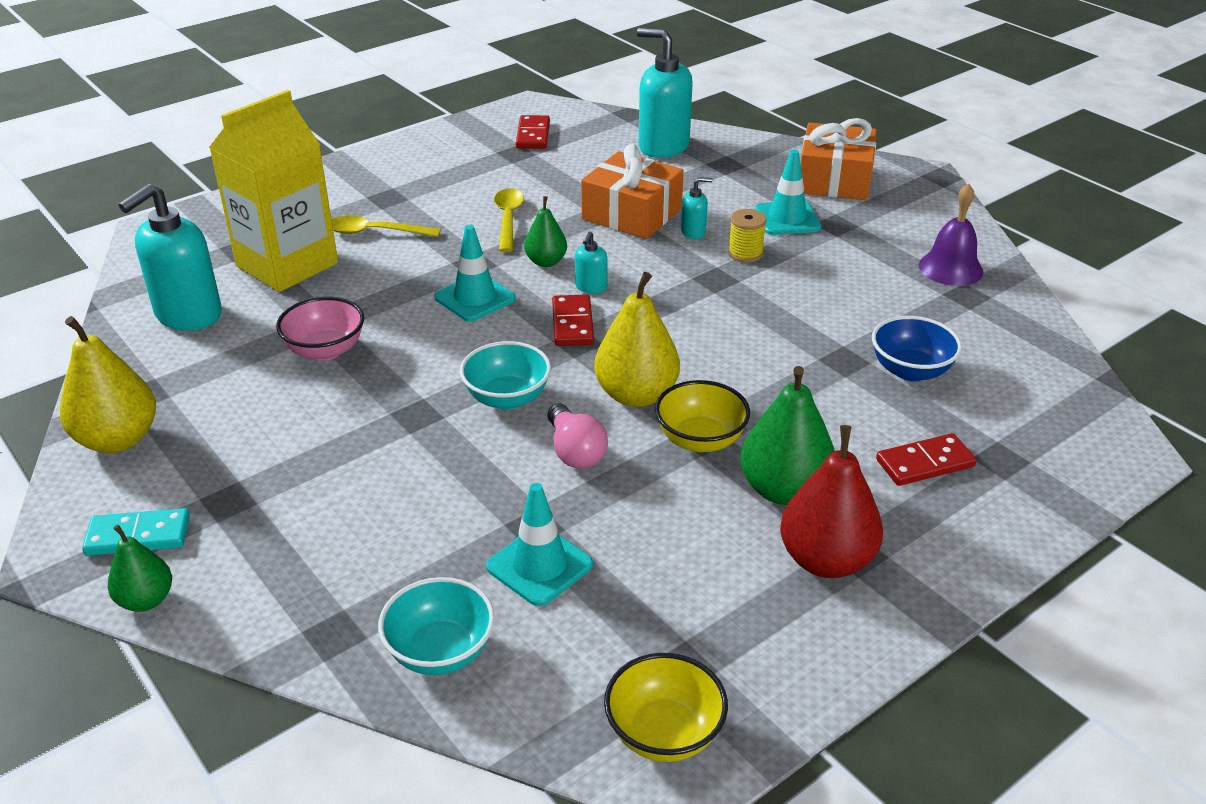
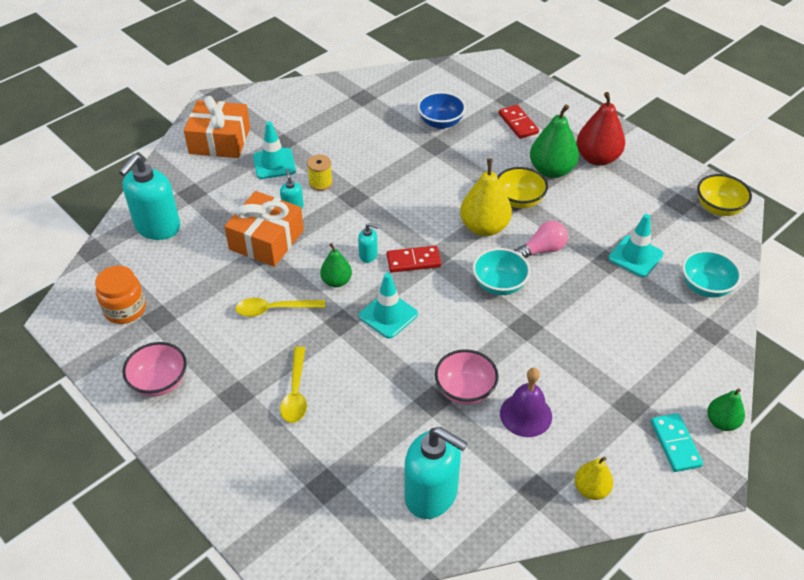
camera: 95 degrees left, 10 degrees up
yellow pear [60,316,156,453] -> yellow pear [575,457,614,500], size x0.59
yellow carton [209,90,338,292] -> none
red domino [516,115,550,149] -> orange jar [95,266,146,324]
purple bell [919,184,983,286] -> purple bell moved to [500,368,552,437]
none -> pink bowl [122,342,187,397]

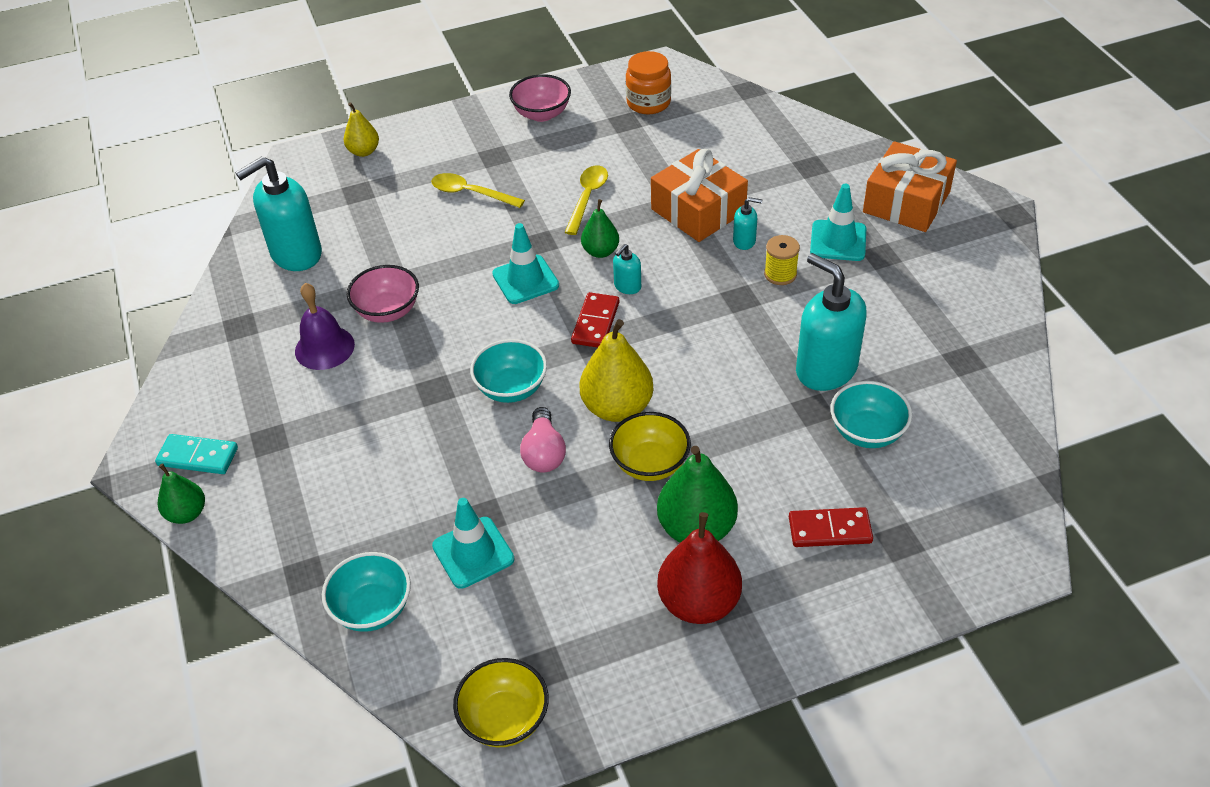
camera: 115 degrees right, 0 degrees up
turquoise soap dispenser [119,154,180,240] -> turquoise soap dispenser moved to [796,253,867,391]
blue bowl [417,92,466,129] -> turquoise bowl [830,381,912,448]
yellow pear [575,457,614,500] -> yellow pear moved to [344,102,379,157]

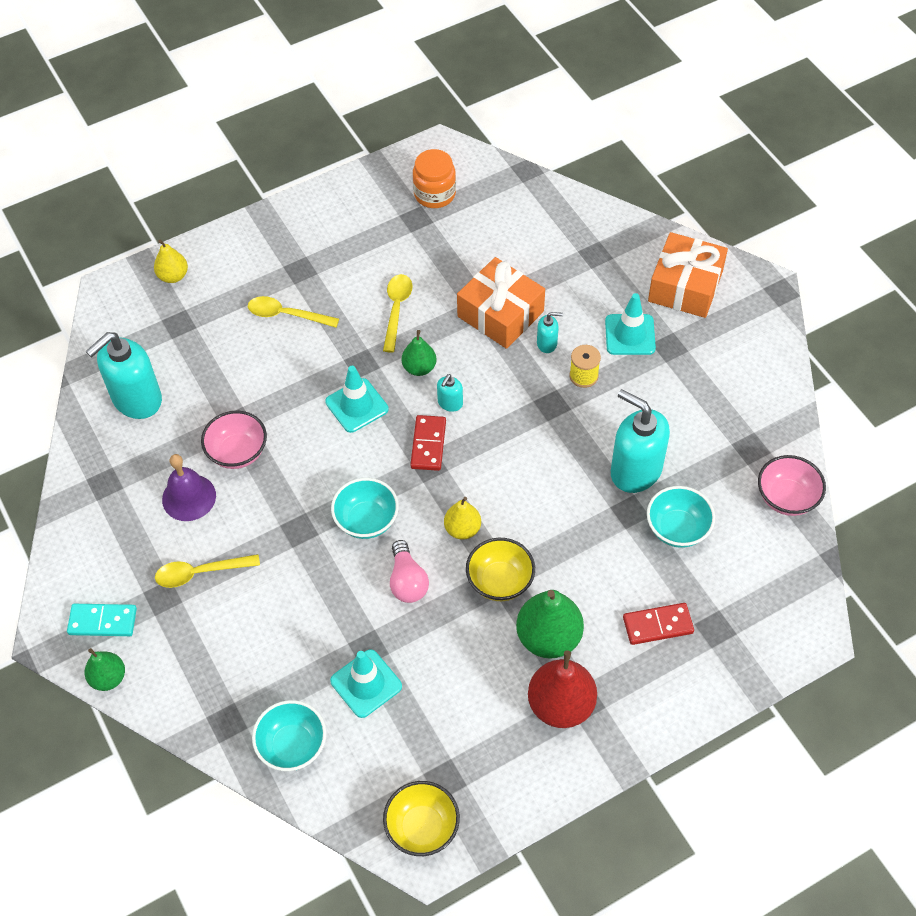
camera: 10 degrees left, 10 degrees up
pink bowl [509,74,571,122] -> pink bowl moved to [758,455,826,516]
yellow pear [579,319,653,422] -> yellow pear [444,497,481,540], size x0.59
none -> yellow spoon [155,554,260,588]

